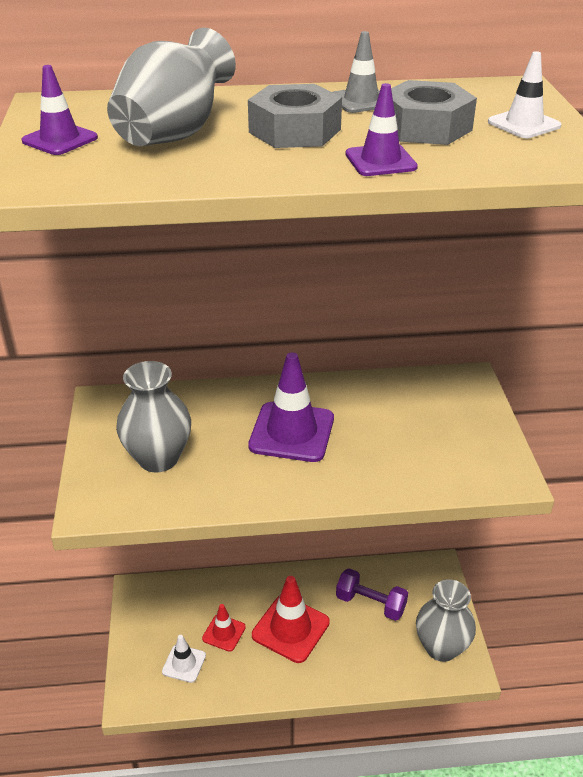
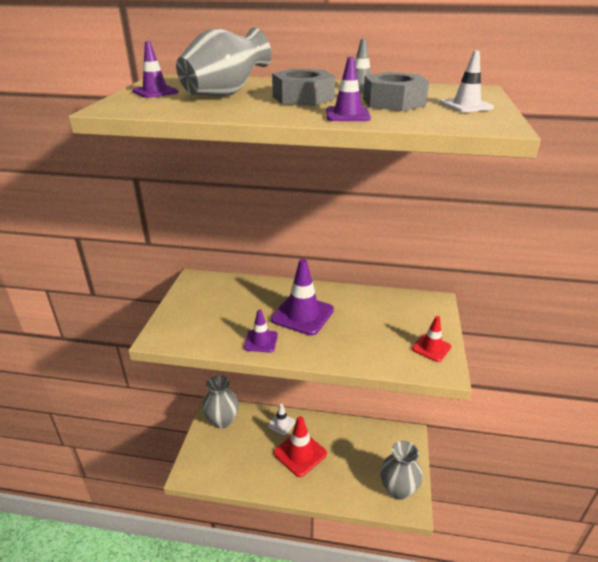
camera: 15 degrees right, 5 degrees down
grey vase [116,361,191,473] -> grey vase moved to [202,375,239,429]
white traffic cone [162,635,206,683] -> white traffic cone moved to [268,404,296,435]
red traffic cone [202,604,246,652] -> red traffic cone moved to [412,316,451,362]
purple dumbbell [336,568,408,621] -> none
none -> purple traffic cone [244,309,278,353]

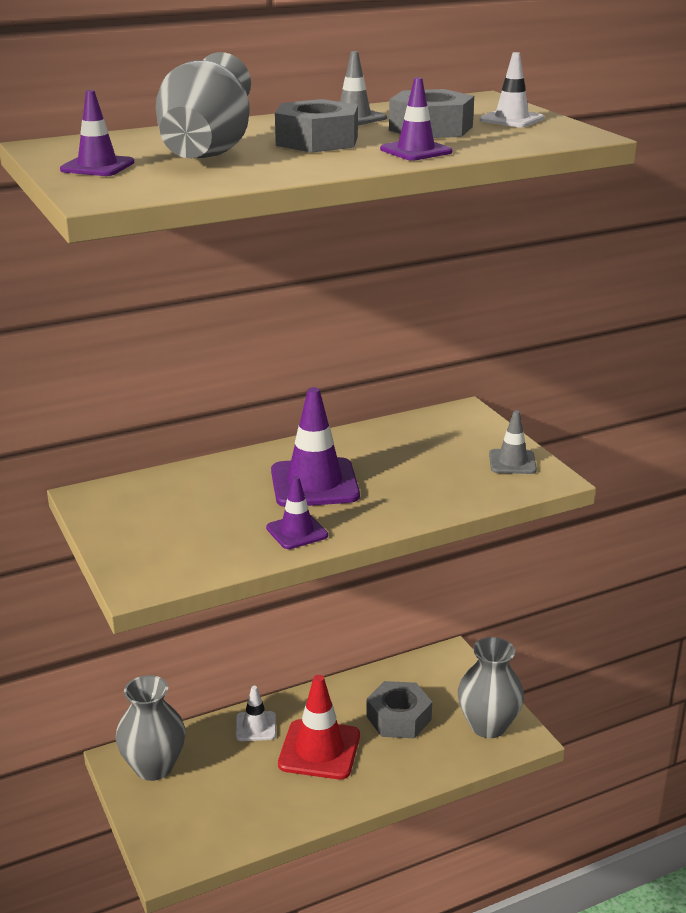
camera: 35 degrees left, 5 degrees down
red traffic cone [412,316,451,362] -> grey traffic cone [489,410,537,474]
none -> grey nut [366,681,432,738]

